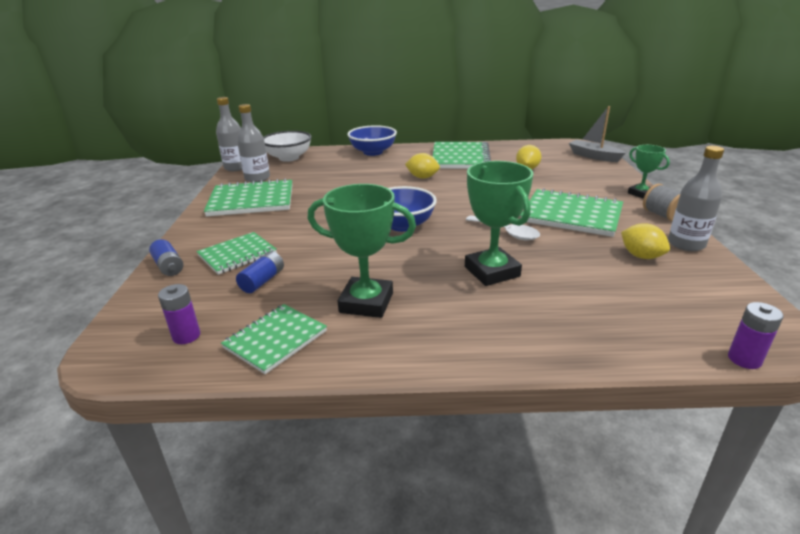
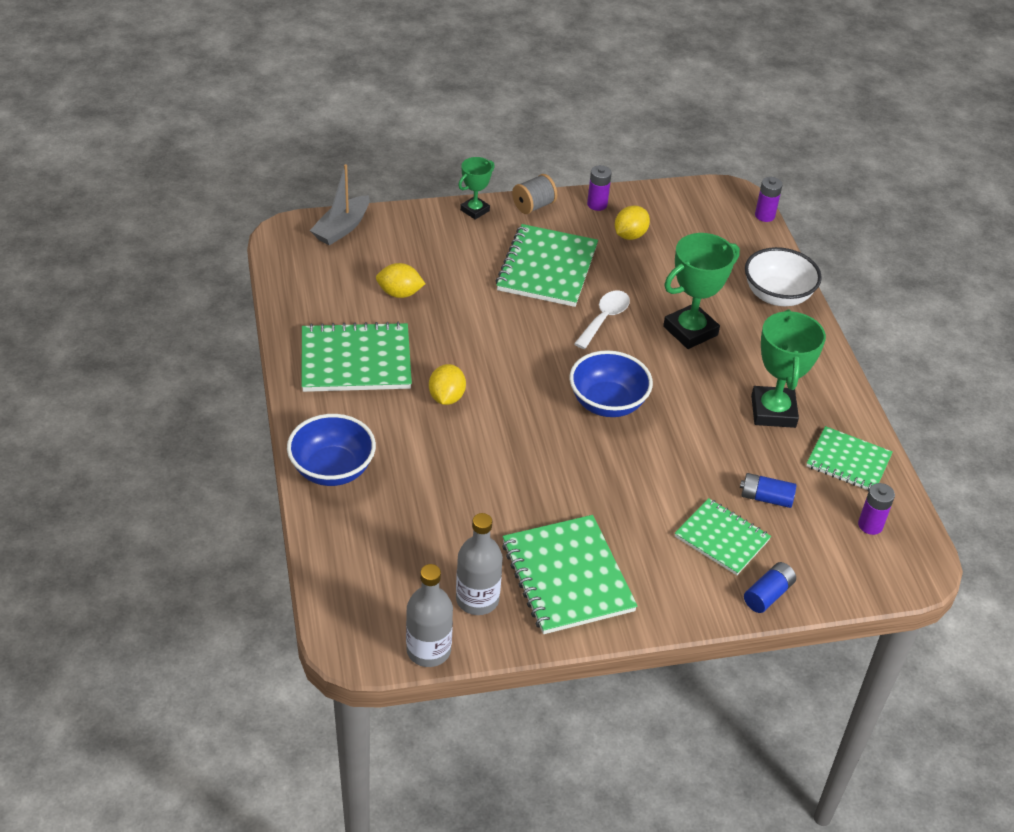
camera: 105 degrees left, 15 degrees up
white bowl [264,131,312,162] -> white bowl moved to [745,247,822,306]
grey bottle [668,146,724,251] -> purple battery [587,165,612,211]

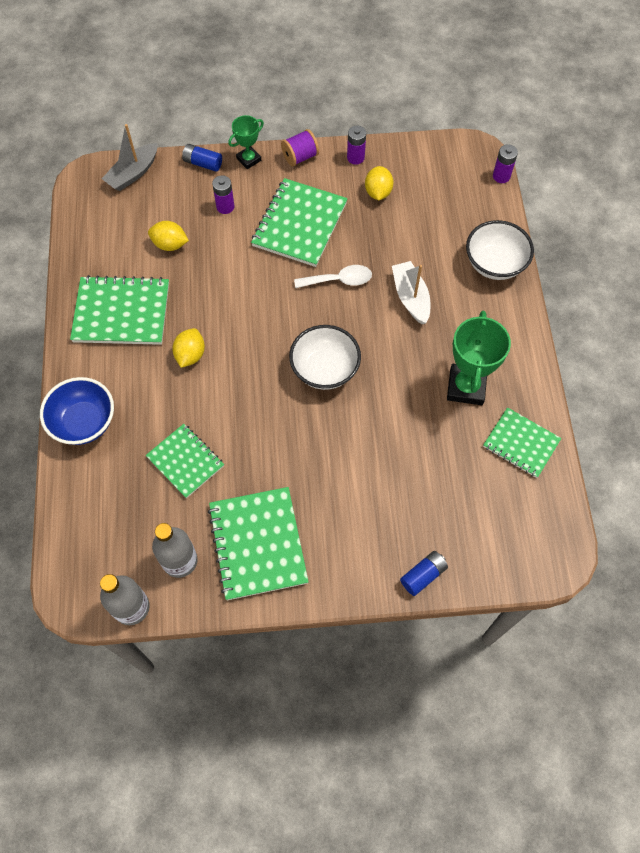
camera: 10 degrees right, 20 degrees up
grey spool [512,174,557,214] -> purple spool [281,129,319,166]
blue bowl [570,350,653,417] -> white bowl [289,325,361,390]
white spoon [574,291,630,349] -> white spoon turned 45 degrees clockwise [294,265,372,288]
yellow lemon [615,206,650,240] -> yellow lemon turned 45 degrees counterclockwise [365,166,394,200]
green trophy [663,233,740,349] -> white boat [392,261,430,324]
green notebook [675,498,771,575] -> green notebook moved to [145,424,224,498]
blue battery [740,473,796,508] -> blue battery moved to [182,144,222,172]
purple battery [858,483,895,535] -> purple battery moved to [212,175,234,214]

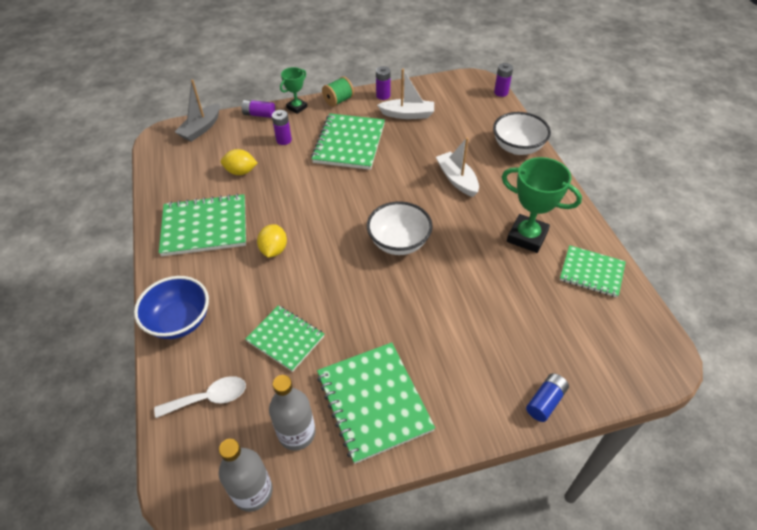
camera: 10 degrees left, 15 degrees down
blue battery [182,144,222,172] -> purple battery [241,100,275,118]
purple spool [281,129,319,166] -> green spool [322,76,354,107]
white spoon [294,265,372,288] -> white spoon moved to [154,376,246,418]
yellow lemon [365,166,394,200] -> white boat [377,69,434,119]
green trophy [447,311,511,405] -> green trophy turned 60 degrees counterclockwise [502,157,582,253]

